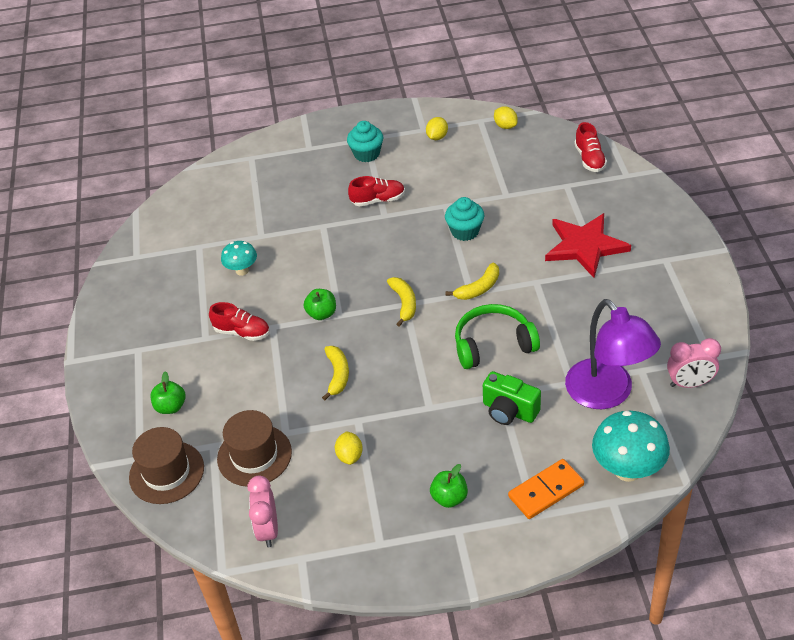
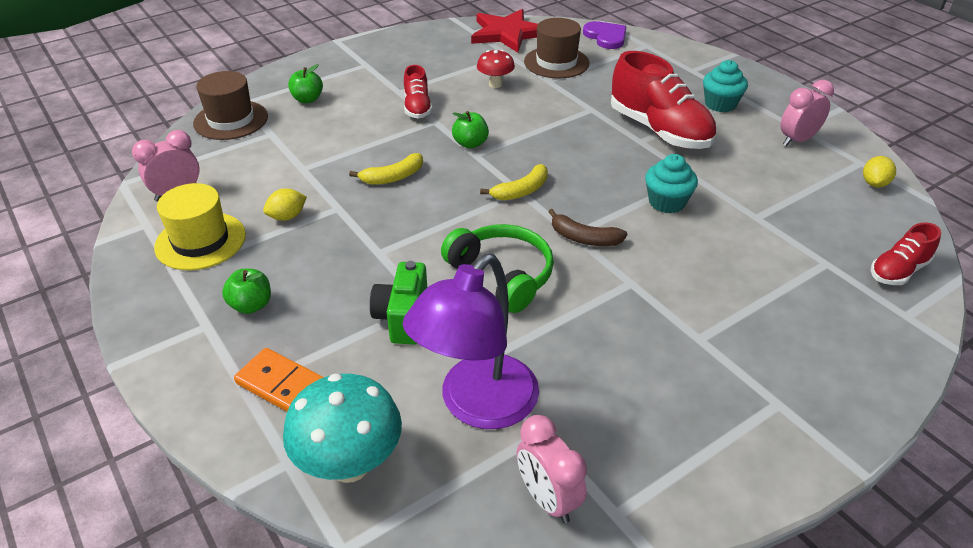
camera: 60 degrees right, 5 degrees down
brown hat [217,410,292,487] -> brown hat moved to [524,18,590,78]
turquoise mushroom [221,241,257,276] -> red mushroom [477,50,515,88]
red shoe [348,176,405,206] -> red shoe [611,51,716,149], size x1.89
yellow lemon [426,117,448,140] -> pink clock [780,80,834,146]
yellow banana [446,263,499,300] -> brown banana [548,209,627,246]
red star [545,213,631,278] -> red star moved to [471,9,538,53]
none -> yellow hat [154,183,246,270]
none -> purple heart [583,21,627,49]

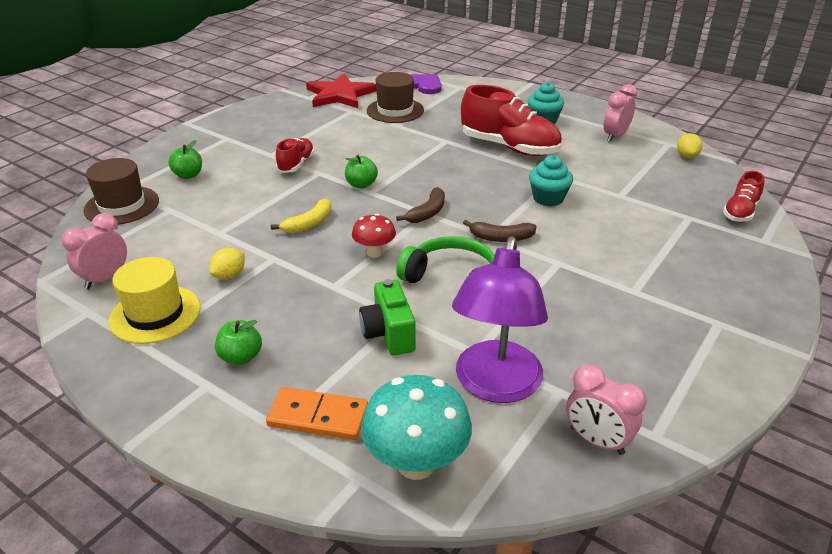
camera: 20 degrees left, 5 degrees down
red shoe [404,65,433,118] -> red shoe turned 135 degrees counterclockwise [276,138,315,173]
red mushroom [477,50,515,88] -> red mushroom moved to [352,214,396,258]
yellow banana [480,164,548,201] -> brown banana [396,187,445,223]

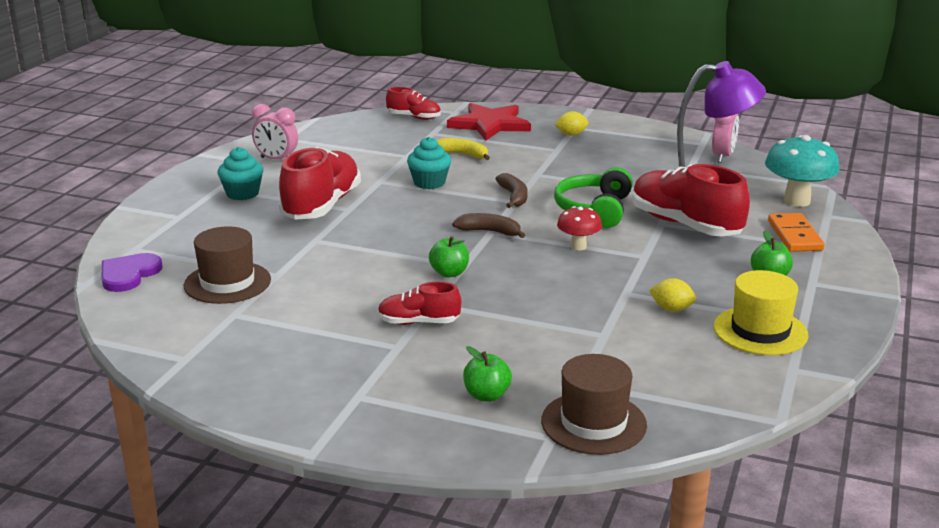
camera: 105 degrees left, 10 degrees down
pink clock [61,213,127,289] -> none
yellow banana [271,198,332,233] -> yellow banana moved to [437,138,490,160]
red star [306,73,376,108] -> red star moved to [447,103,531,141]
green camera [359,279,416,355] -> red shoe [632,164,750,236]
yellow lemon [677,133,703,158] -> yellow lemon moved to [554,111,588,136]

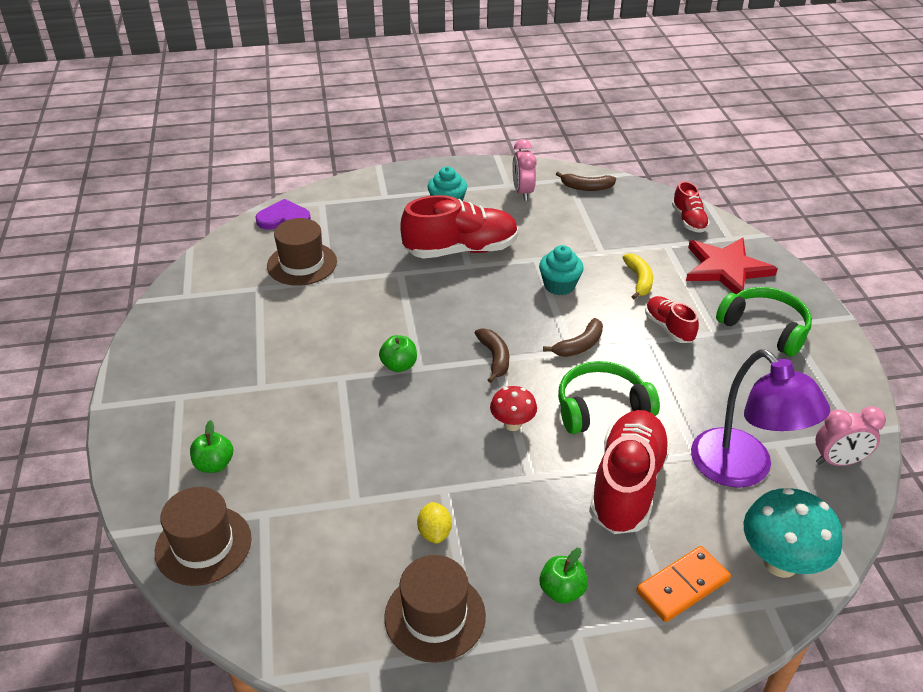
camera: 60 degrees right, 15 degrees up
red shoe [378,282,461,325] -> red shoe moved to [645,296,699,343]
yellow lemon [554,111,588,136] -> green headphones [716,287,812,357]
yellow hat [714,270,808,355] -> brown hat [384,555,486,663]
none -> brown banana [556,172,616,191]

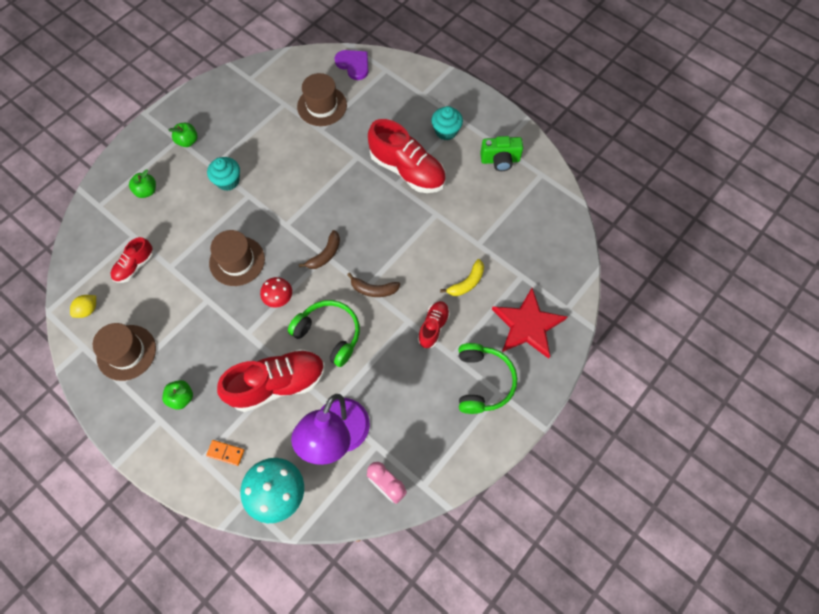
camera: 50 degrees right, 25 degrees up
brown hat [155,487,252,586] -> brown hat moved to [209,230,265,286]
green apple [379,335,417,372] -> green apple moved to [168,123,198,147]
yellow lemon [417,502,452,544] -> yellow lemon moved to [70,295,96,318]
pink clock [512,139,537,201] -> green camera [480,136,523,171]
turquoise cupcake [539,245,584,295] -> turquoise cupcake moved to [207,157,240,191]
brown banana [556,172,616,191] -> none
orange domino [636,546,731,622] -> orange domino [206,440,244,466], size x0.61
red shoe [672,181,710,233] -> red shoe moved to [111,237,154,283]

